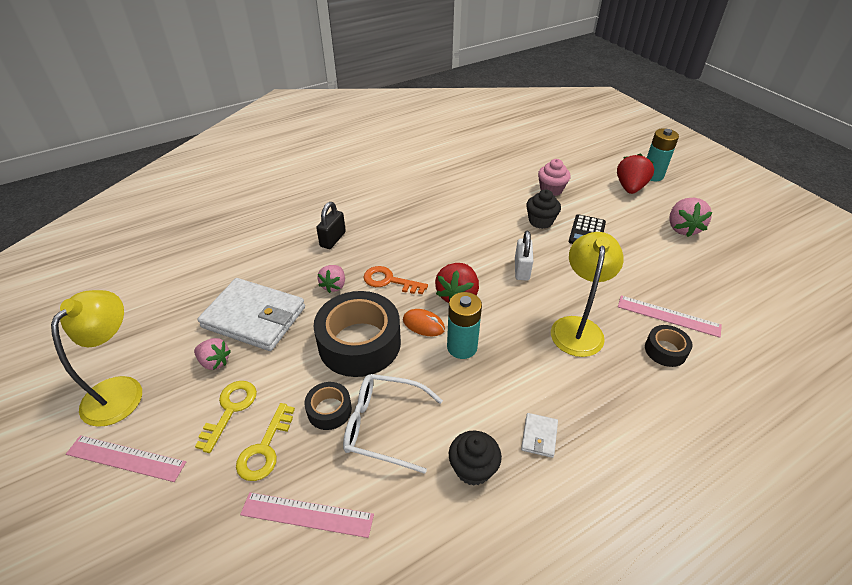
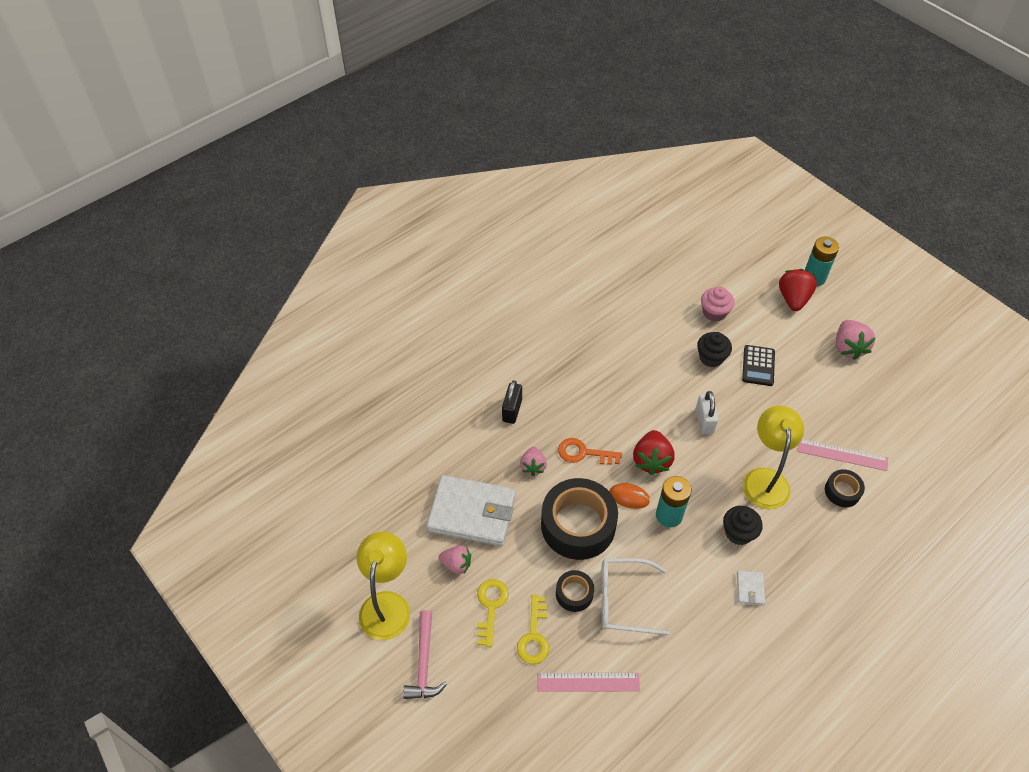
camera: 10 degrees left, 10 degrees up
pink ruler [66,435,186,482] -> pink hammer [403,610,447,699]
black cupcake [449,431,502,486] -> black cupcake moved to [723,506,763,545]

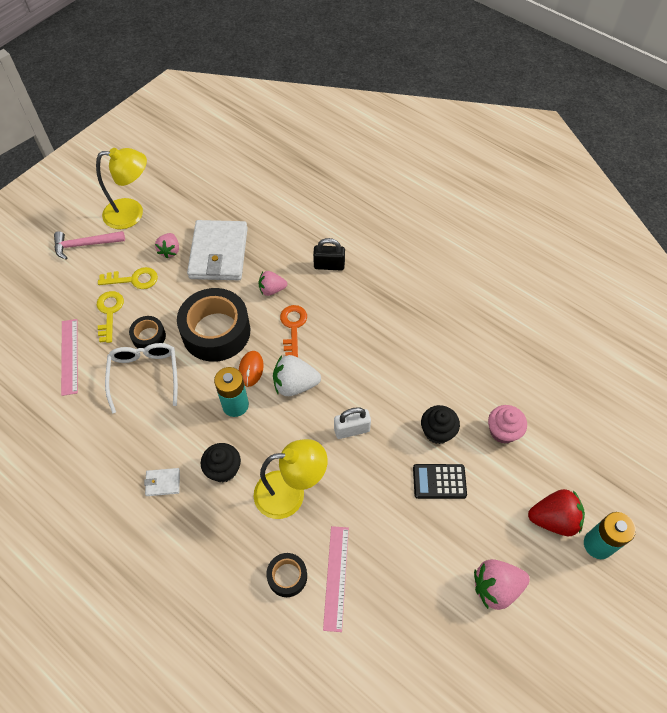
camera: 80 degrees right, 5 degrees up
yellow key [517,595,549,664] -> yellow key turned 90 degrees clockwise [97,291,124,343]
red strawberry [633,430,675,475] -> white strawberry [273,355,321,396]

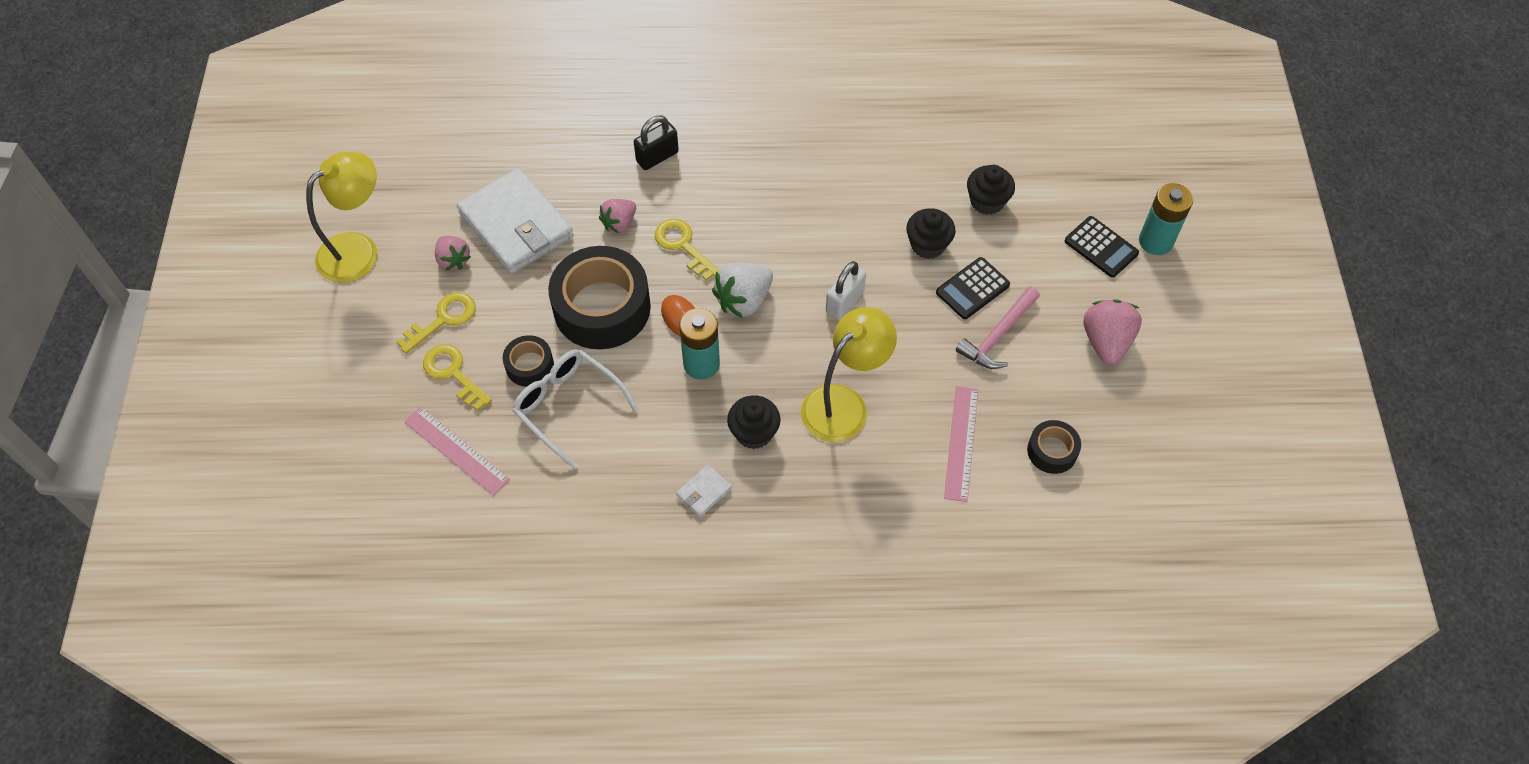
camera: 40 degrees left, 0 degrees up
pink hammer [54,231,125,260] -> pink hammer moved to [956,286,1040,369]
black tape [266,553,307,597] -> black tape moved to [1027,420,1081,474]
orange key [280,305,307,358] -> yellow key [655,219,719,281]
pink ruler [323,526,349,632] -> pink ruler turned 45 degrees clockwise [944,386,978,502]
pink strawberry [474,559,530,610] -> pink strawberry turned 150 degrees clockwise [1083,299,1142,365]
pink cupcake [488,405,527,444] -> black cupcake [967,165,1015,215]
red strawberry [528,489,585,536] -> black calculator [1065,216,1139,278]

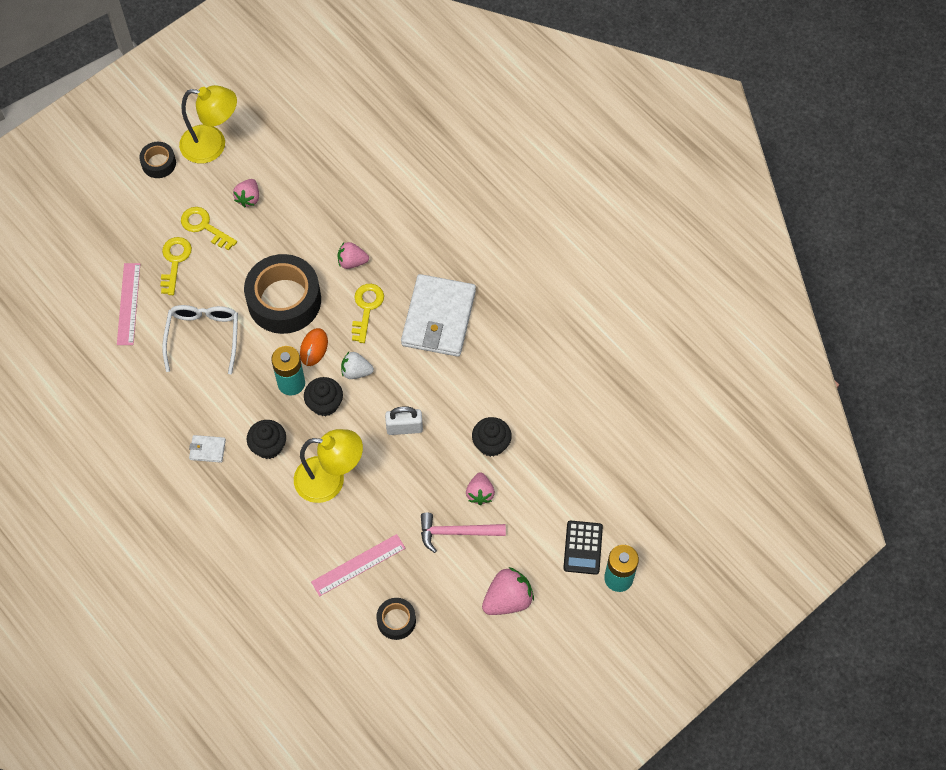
camera: 50 degrees right, 5 degrees up
yellow key [396,292,476,354] -> yellow key turned 150 degrees counterclockwise [181,207,237,250]
white wallet [457,168,574,274] -> white wallet moved to [401,274,476,357]
black tape [503,335,554,387] -> black tape moved to [139,142,176,178]
black padlock [634,116,679,170] -> none
white strawberry [712,263,773,318] -> white strawberry [341,352,374,379], size x0.65
black calculator [936,257,1010,319] -> pink strawberry [466,472,495,505]
black cupcake [967,165,1015,215] -> black cupcake moved to [304,377,343,416]

